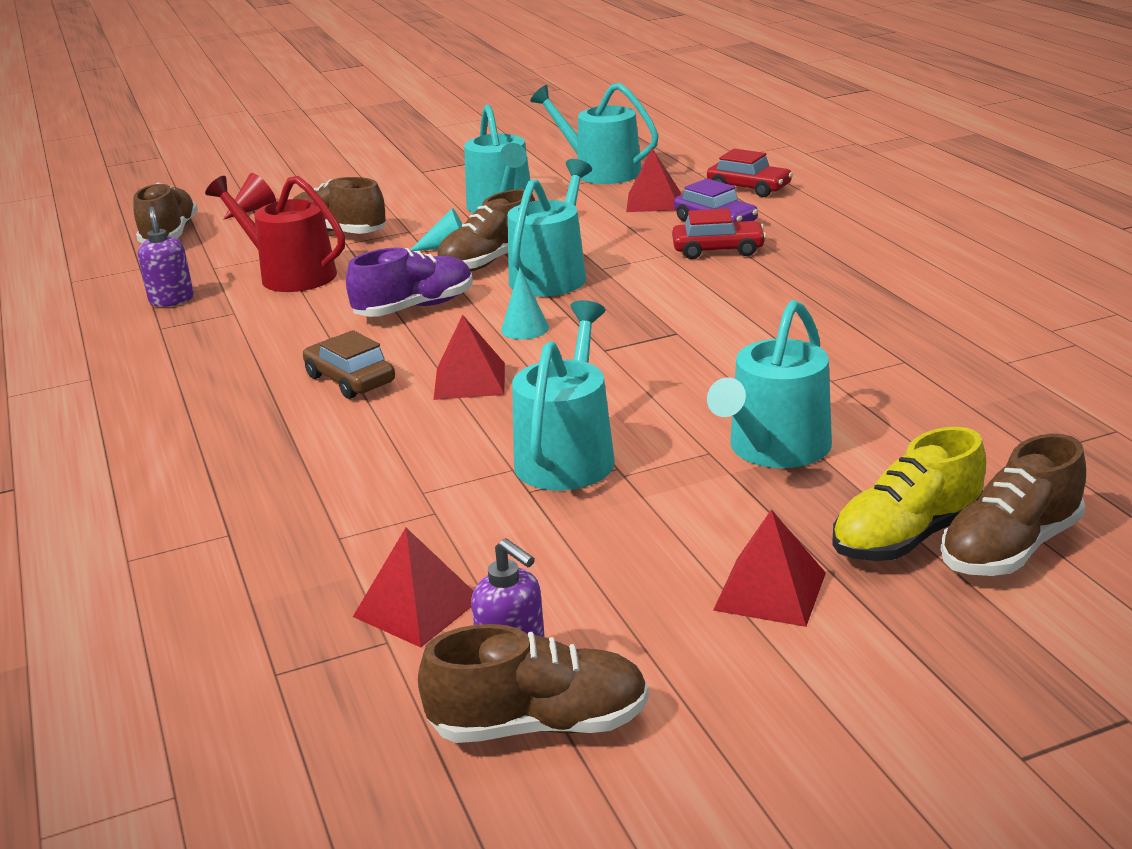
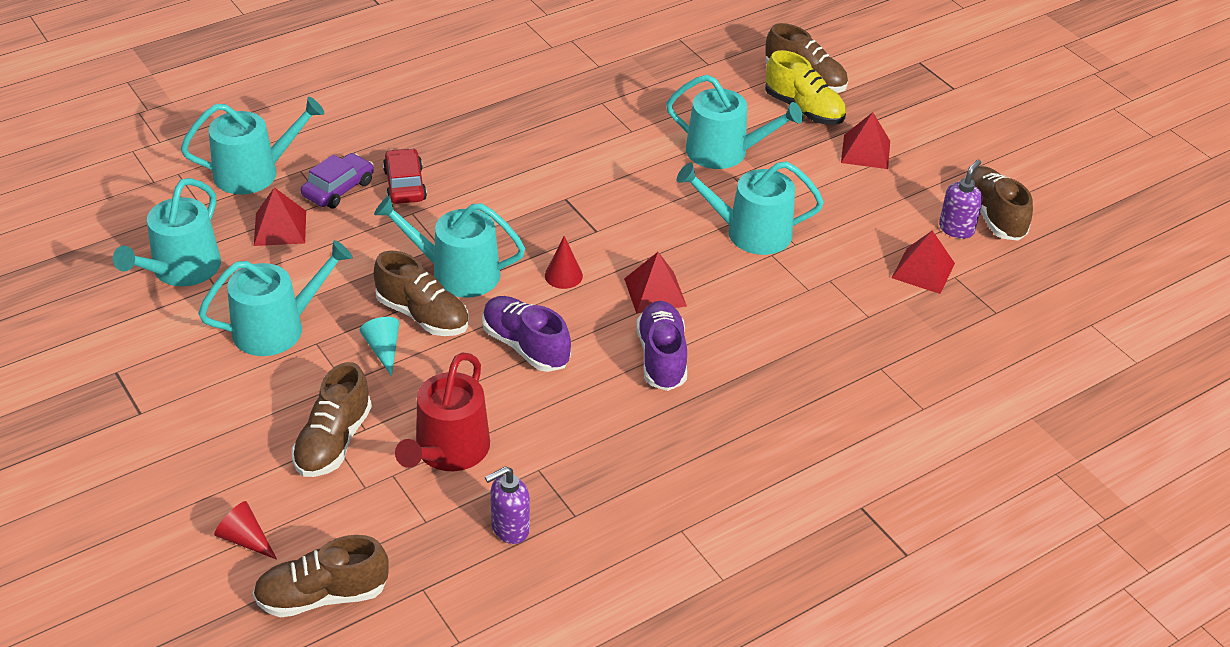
camera: 105 degrees left, 15 degrees up
brown car [303,330,395,399] -> purple shoe [636,301,687,391]
turquoise cone [501,267,549,340] -> red cone [545,236,583,289]
red car [707,149,793,197] -> turquoise watering can [181,97,324,195]

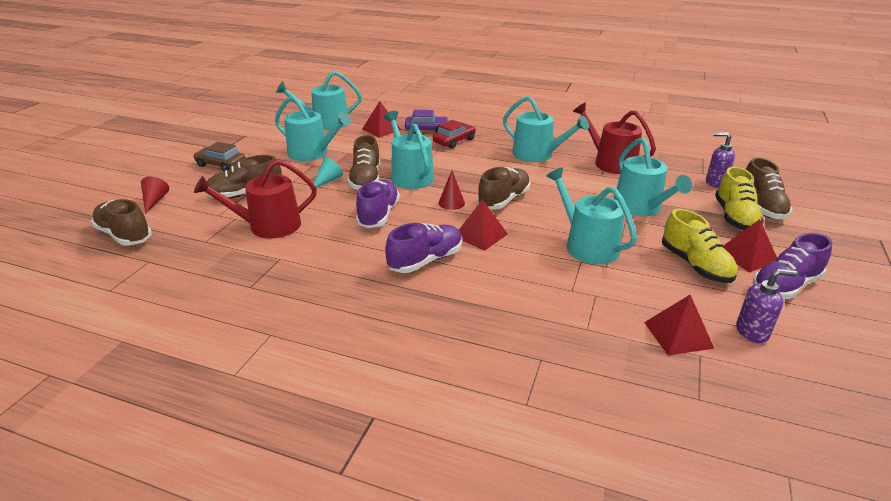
camera: 55 degrees right, 10 degrees down
turquoise watering can [181,97,324,195] -> turquoise watering can moved to [503,96,589,162]
purple soap dispenser [485,466,530,544] -> purple soap dispenser moved to [706,132,735,188]
brown shoe [972,166,1033,241] -> brown shoe moved to [477,167,531,209]
none -> brown car [193,142,245,172]
none -> red watering can [573,103,656,174]
none -> yellow shoe [662,209,738,283]
none -> purple shoe [753,233,832,299]

